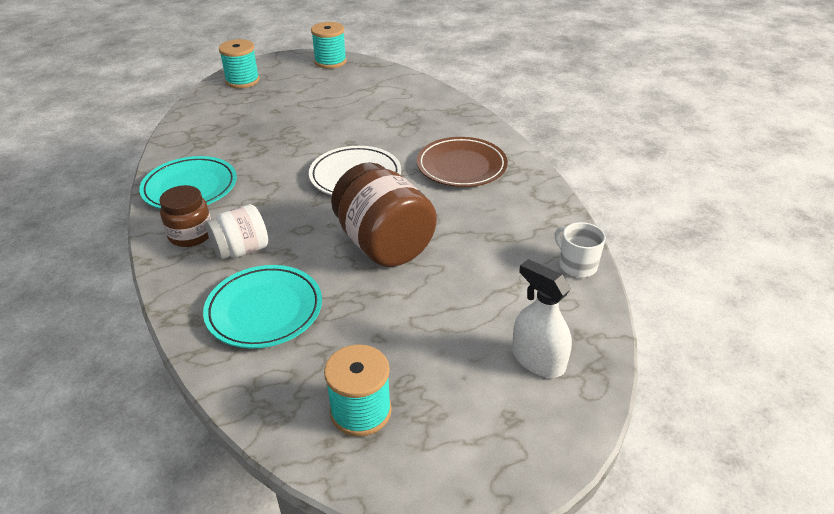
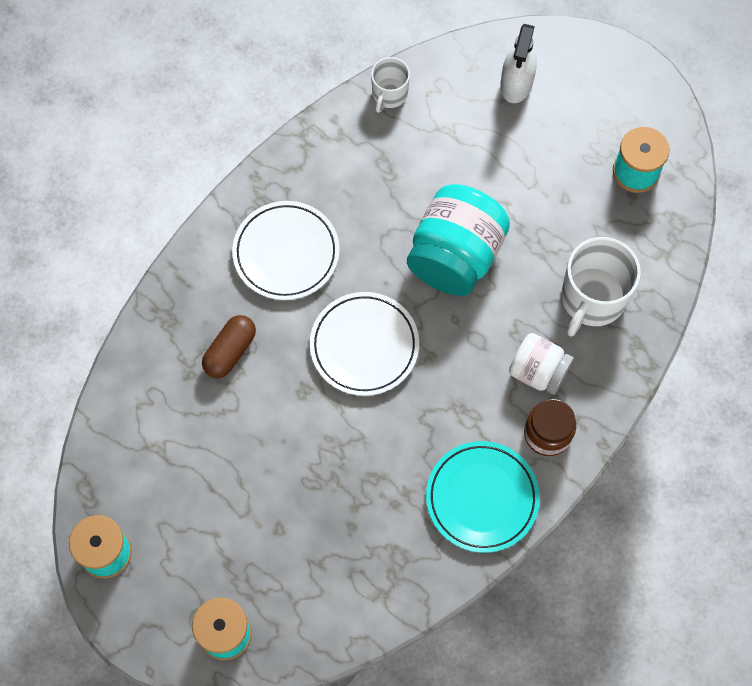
camera: 120 degrees left, 30 degrees up
turquoise plate [203,265,322,349] -> white mug [561,237,641,337]
brown jar [331,162,437,267] -> turquoise jar [407,184,510,296]
brown plate [417,137,508,187] -> white plate [232,201,340,300]
none -> brown capsule [202,315,256,378]

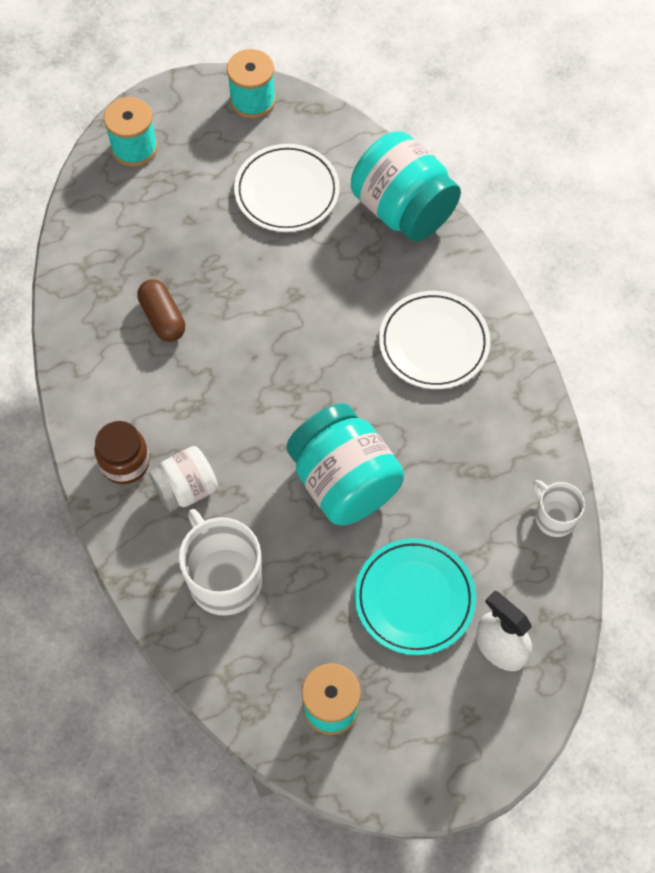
camera: 120 degrees right, 5 degrees down
brown capsule [202,315,256,378] -> brown capsule moved to [137,279,185,342]
white plate [310,292,419,396] -> white plate moved to [234,144,340,232]
turquoise plate [426,441,540,553] -> turquoise plate moved to [354,538,476,655]
none -> turquoise jar [351,131,461,241]

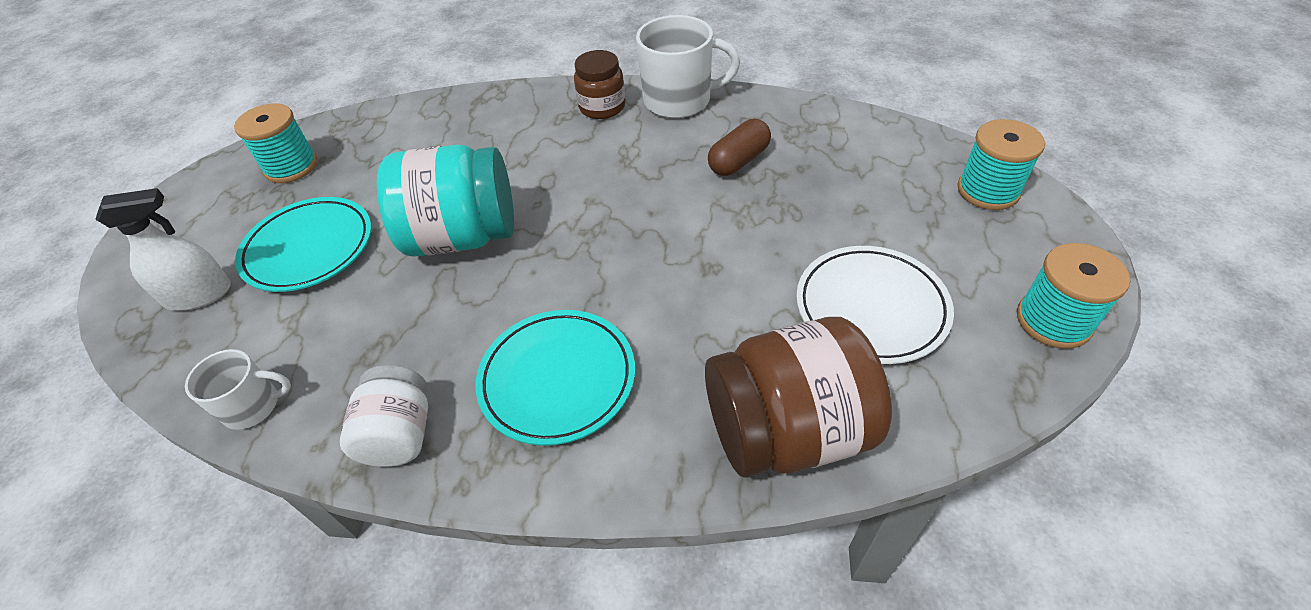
camera: 120 degrees right, 15 degrees down
brown capsule [137,279,185,342] -> brown capsule turned 45 degrees counterclockwise [708,119,771,176]
white jar [149,446,218,512] -> white jar moved to [340,365,428,467]
white mug [179,509,262,616] -> white mug moved to [636,15,740,118]
turquoise jar [351,131,461,241] -> brown jar [705,317,892,478]
white plate [379,291,490,389] -> turquoise plate [476,310,635,446]

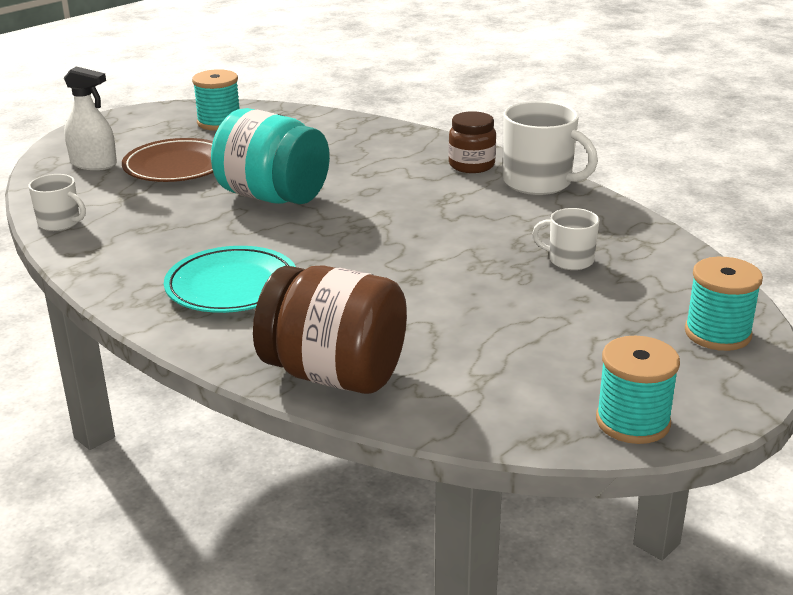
camera: 35 degrees right, 20 degrees down
turquoise plate [235,197,371,292] -> brown plate [122,138,213,182]
white jar [340,365,428,467] -> none
brown capsule [708,119,771,176] -> none
white plate [796,246,954,364] -> none
none -> white mug [532,208,600,270]

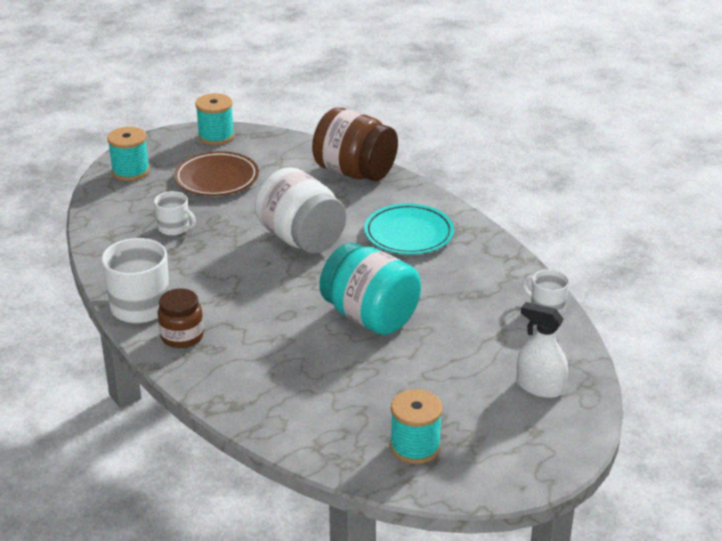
camera: 170 degrees left, 5 degrees up
brown plate [122,138,213,182] -> brown plate moved to [174,151,259,196]
none -> white jar [255,167,346,253]

